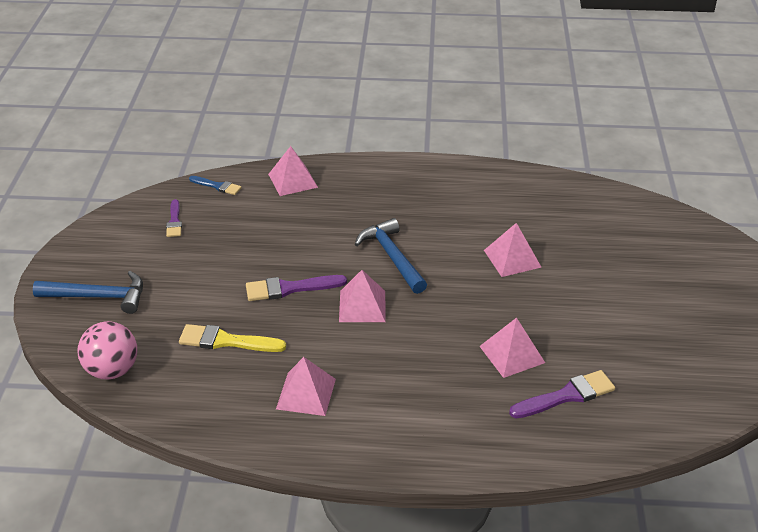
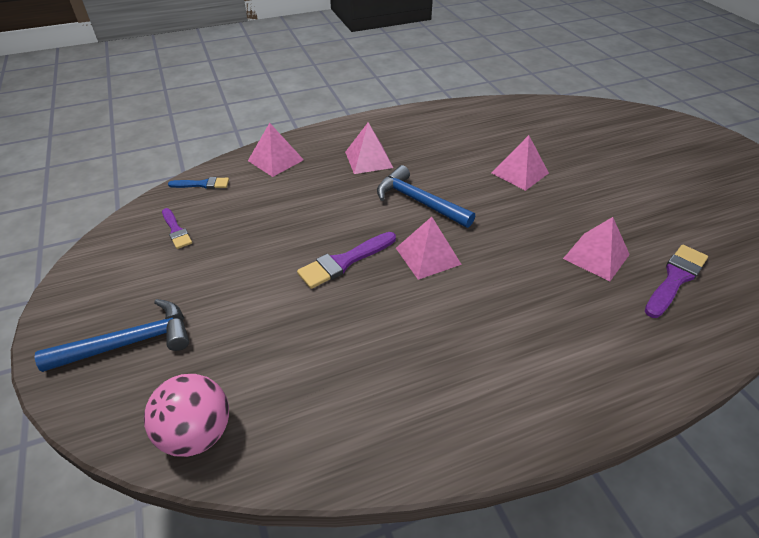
camera: 25 degrees left, 5 degrees up
yellow brush [179,324,286,352] -> none
pink pyramid [276,357,336,416] -> pink pyramid moved to [345,122,393,174]

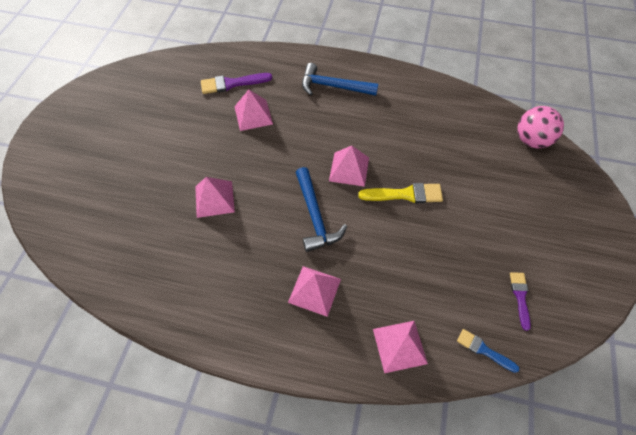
camera: 145 degrees left, 15 degrees up
blue hammer [35,299,189,372] -> blue hammer moved to [302,63,378,96]
purple brush [297,232,396,289] -> yellow brush [358,183,443,203]

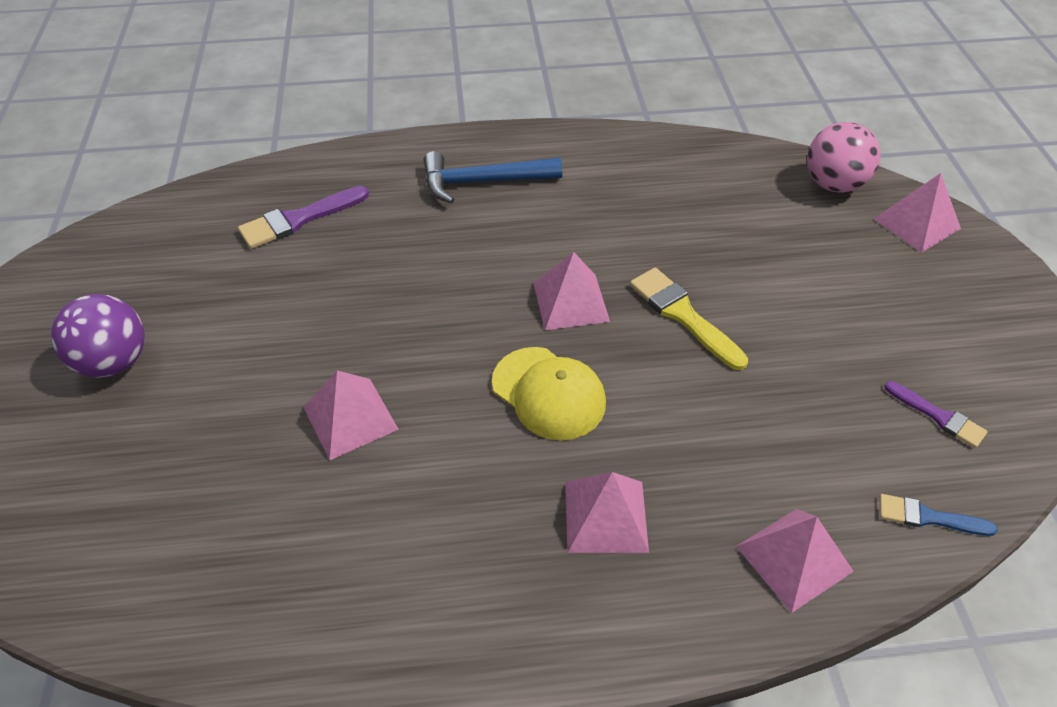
camera: 20 degrees left, 10 degrees down
pink pyramid [234,90,273,131] -> pink pyramid moved to [874,173,961,252]
blue hammer [296,167,347,252] -> yellow cap [492,347,606,440]
yellow brush [358,183,443,203] -> yellow brush turned 105 degrees counterclockwise [630,268,748,370]
purple brush [510,272,531,331] -> purple brush turned 150 degrees clockwise [884,381,988,448]
none -> purple ball [51,294,145,378]

